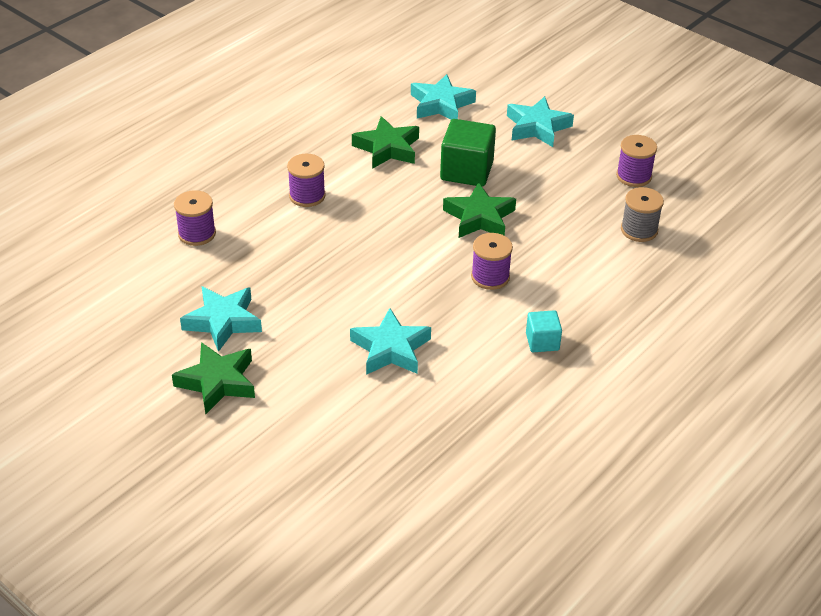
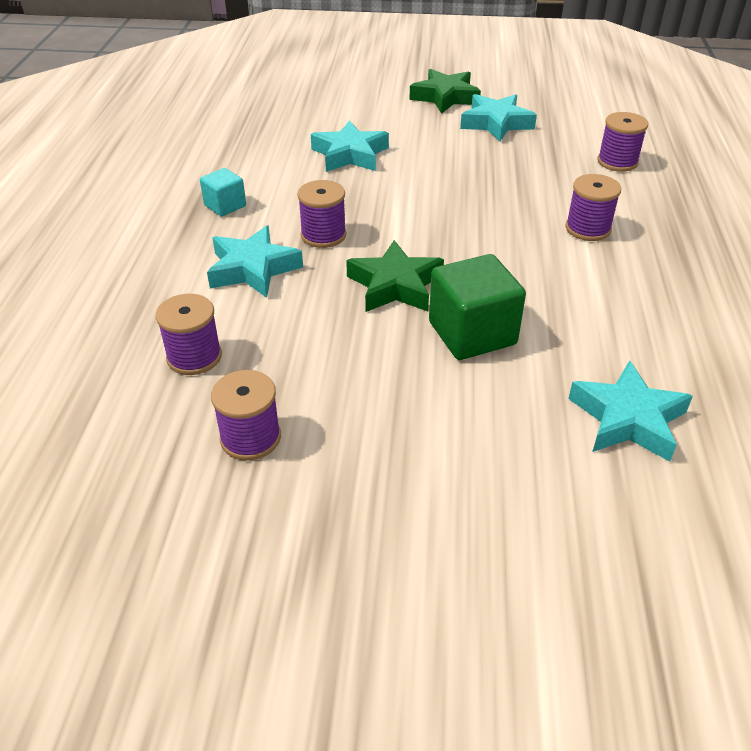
camera: 145 degrees right, 0 degrees up
green star [352,116,419,169] -> none
turquoise star [507,96,574,147] -> turquoise star moved to [207,226,303,298]
grey spool [621,187,664,242] -> purple spool [156,294,222,375]

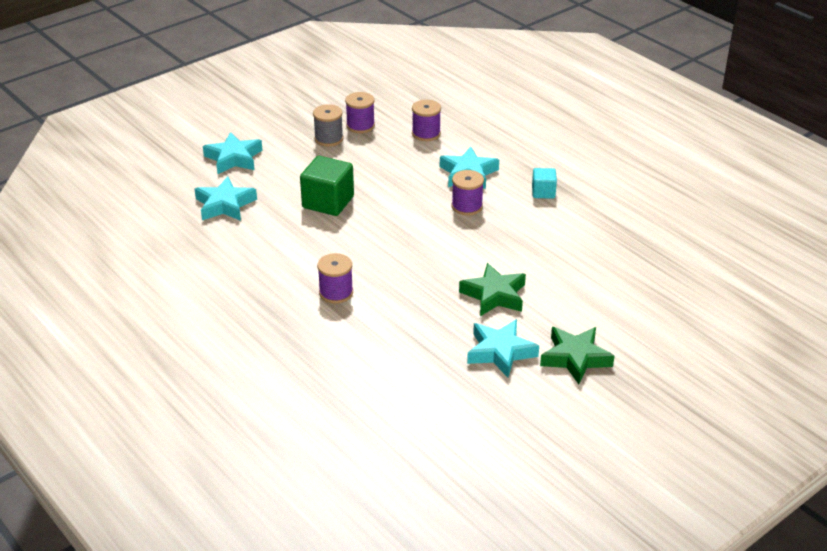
camera: 135 degrees right, 5 degrees down
turquoise star [311,120,389,172] -> turquoise star moved to [203,132,262,174]
green star [346,240,444,312] -> green star moved to [459,263,526,316]
purple spool [598,112,648,172] -> none
none -> grey spool [313,104,344,146]

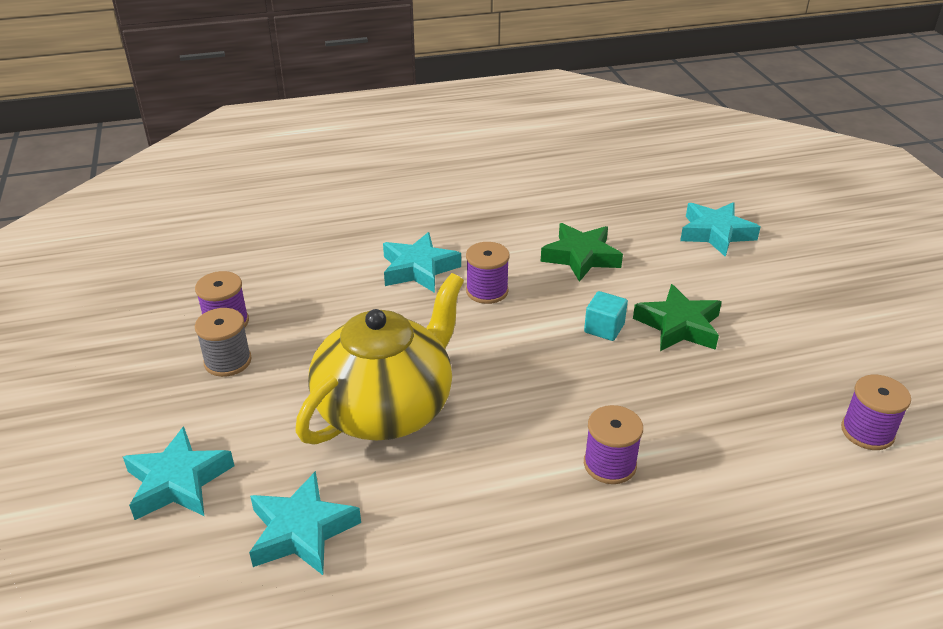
camera: 65 degrees left, 0 degrees up
green cube [300,156,354,216] -> yellow teapot [295,273,464,445]
purple spool [412,100,441,141] -> purple spool moved to [841,375,911,450]
turquoise star [467,319,539,378] -> turquoise star moved to [680,202,761,257]
turquoise cube [532,168,557,199] -> turquoise cube moved to [584,291,628,341]
green star [540,327,614,384] -> green star moved to [541,223,623,282]

